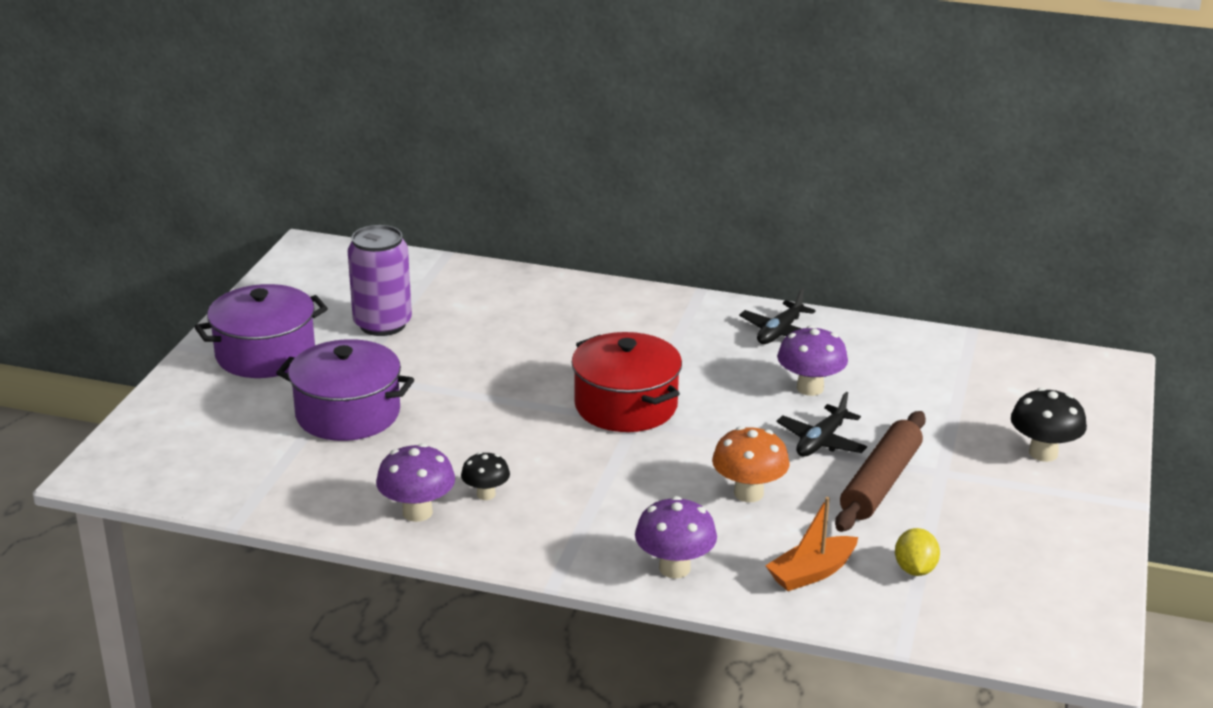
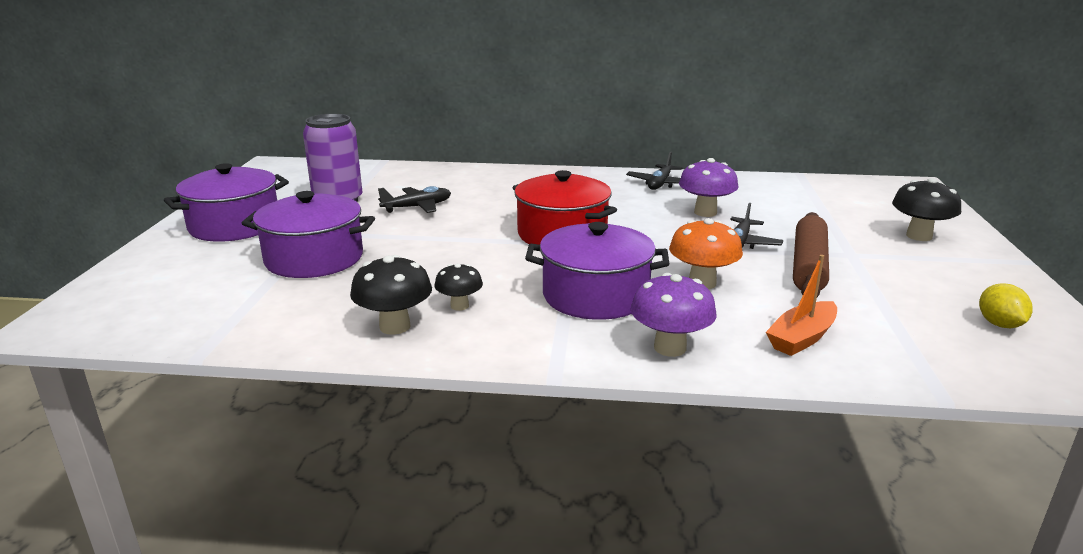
camera: 10 degrees left, 5 degrees down
purple mushroom [376,443,455,522] -> black mushroom [350,255,432,335]
yellow lemon [895,528,940,576] -> yellow lemon moved to [979,283,1033,328]
none -> black plane [378,186,451,213]
none -> purple pot [525,222,669,320]

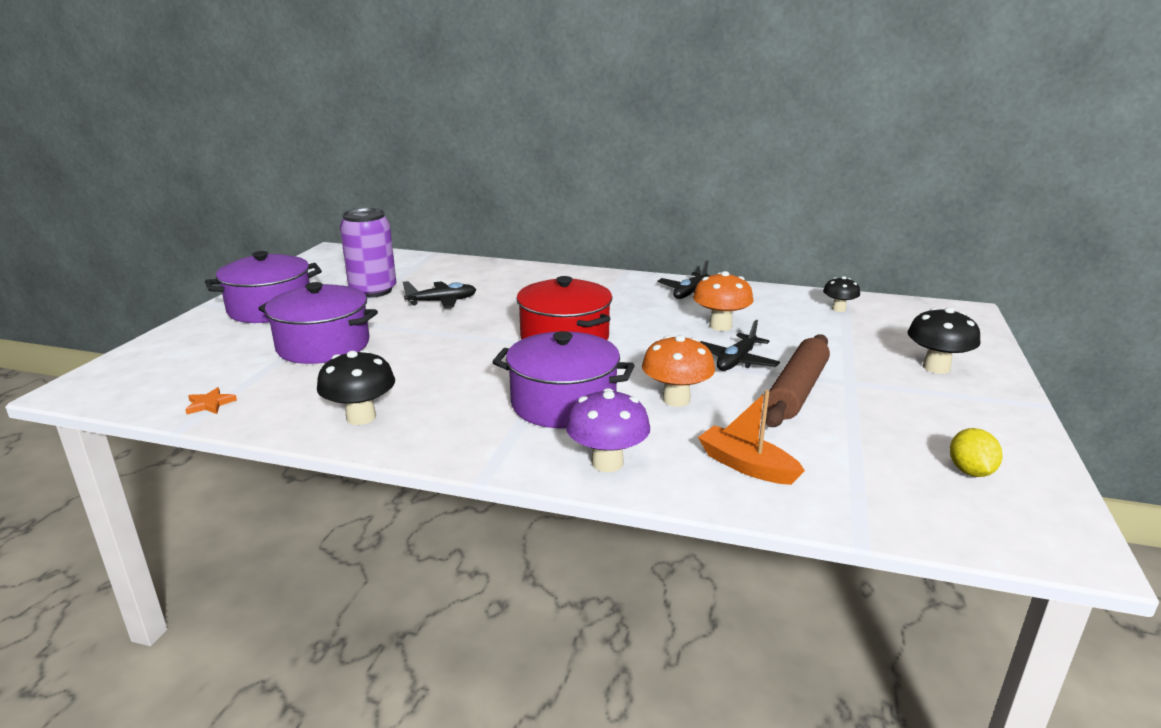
camera: 10 degrees right, 0 degrees up
black mushroom [435,263,483,311] -> black mushroom moved to [823,276,860,312]
purple mushroom [679,158,738,217] -> orange mushroom [693,271,753,331]
orange boat [766,255,837,356] -> orange boat turned 75 degrees clockwise [698,390,805,485]
none -> orange star [185,387,237,414]

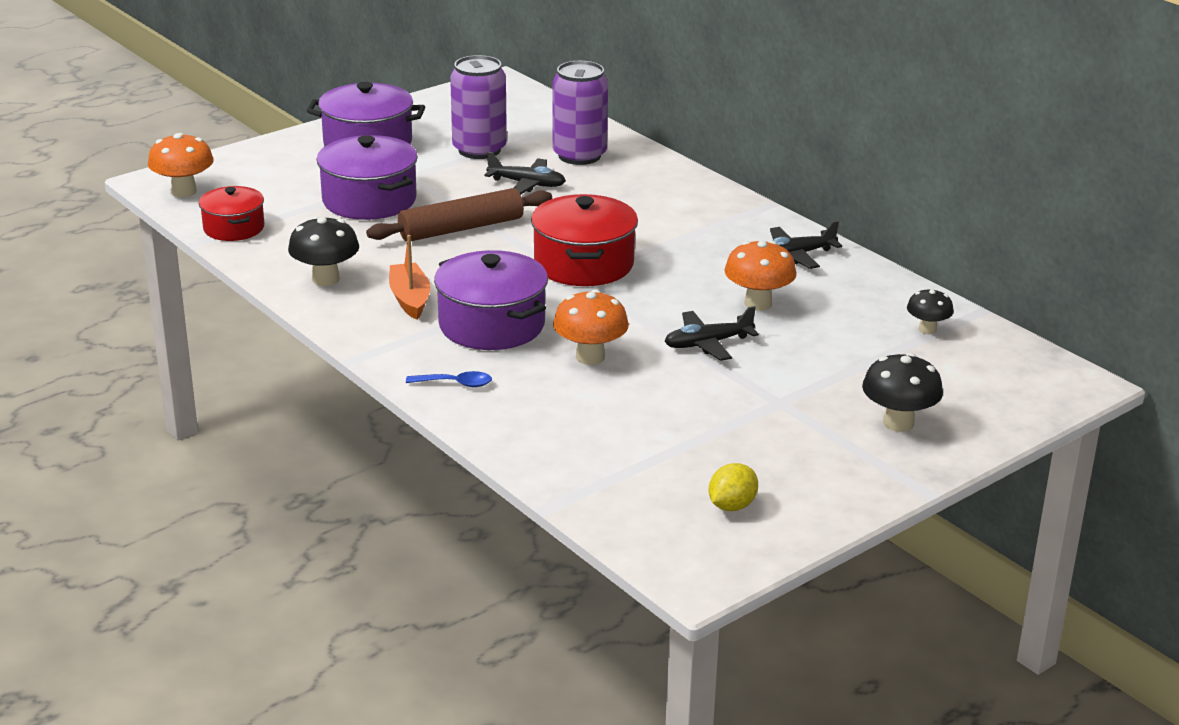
camera: 35 degrees right, 5 degrees up
orange star [185,387,237,414] -> red pot [199,186,264,241]
purple mushroom [566,388,650,472] -> blue spoon [406,371,492,387]
orange boat [698,390,805,485] -> orange boat moved to [389,235,431,320]
brown rolling pin [766,334,830,427] -> brown rolling pin moved to [366,188,552,241]
none -> orange mushroom [148,133,214,197]
none -> purple can [552,61,608,165]

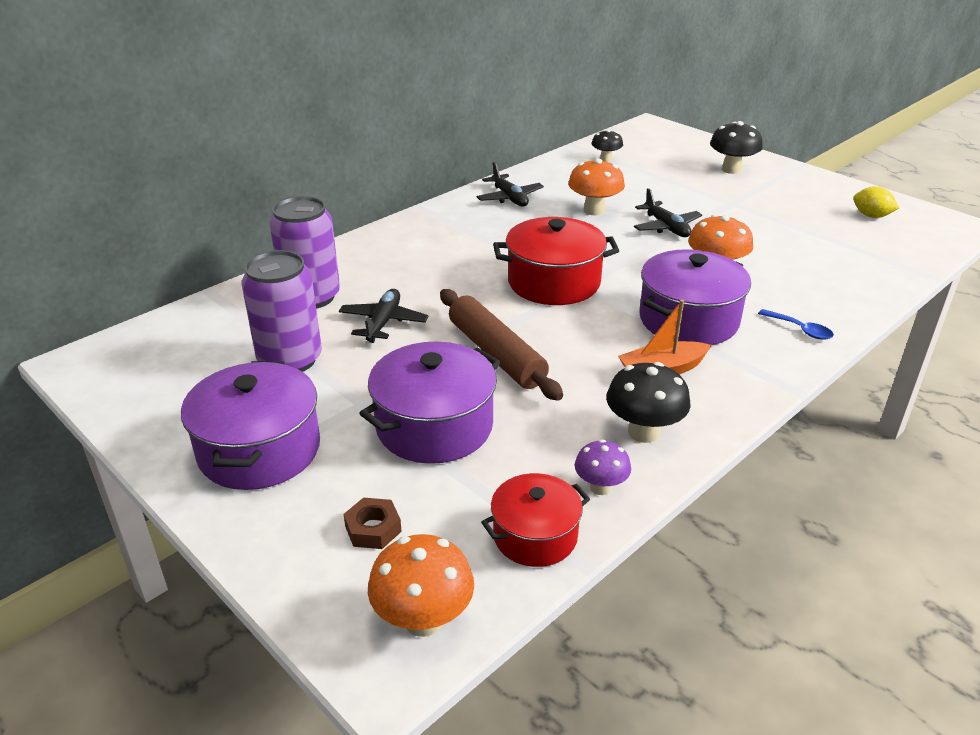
camera: 95 degrees left, 5 degrees up
blue spoon [406,371,492,387] -> blue spoon turned 135 degrees clockwise [758,309,834,340]
none -> brown nut [344,498,402,549]
none -> purple mushroom [575,440,631,495]

